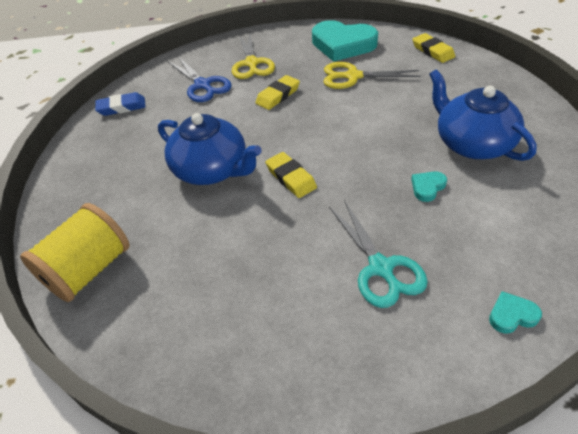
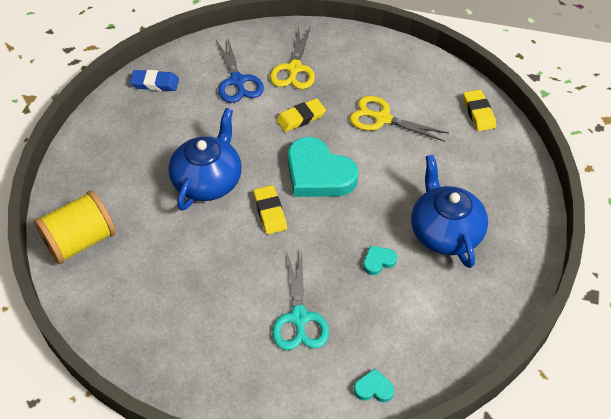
camera: 15 degrees right, 5 degrees up
blue teapot [158,113,262,185] -> blue teapot turned 120 degrees counterclockwise [168,108,242,211]
turquoise heart [312,20,378,62] -> turquoise heart moved to [288,137,358,197]

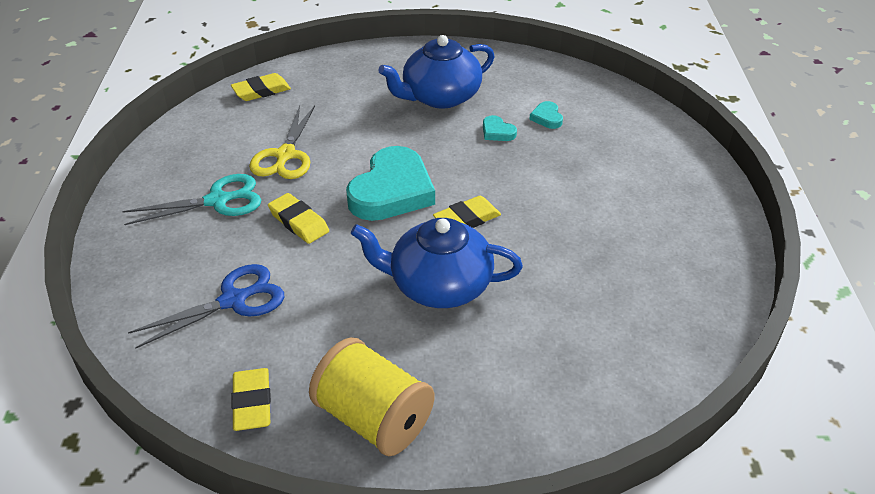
camera: 105 degrees left, 10 degrees down
yellow spool [34,191,116,264] -> yellow spool moved to [309,337,434,456]
blue eraser [130,70,179,91] -> yellow eraser [231,368,271,431]
yellow scissors [270,26,315,89] -> none
turquoise scissors [272,251,329,350] -> turquoise scissors moved to [122,174,261,225]
turquoise heart [354,368,394,402] -> turquoise heart moved to [529,101,563,129]

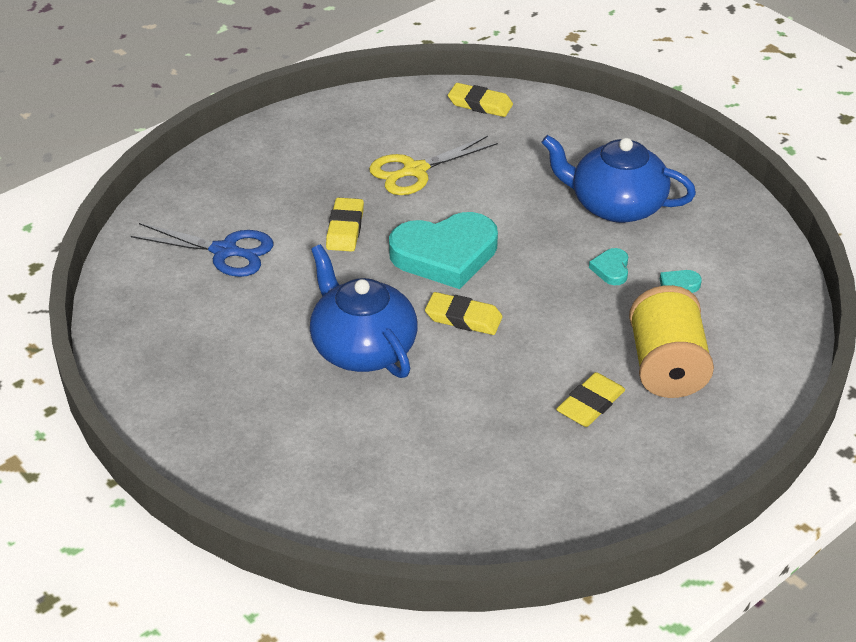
camera: 50 degrees right, 0 degrees up
turquoise scissors [122,174,261,225] -> none
yellow eraser [231,368,271,431] -> yellow eraser moved to [556,372,625,427]
yellow spool [309,337,434,456] -> yellow spool moved to [629,285,714,398]

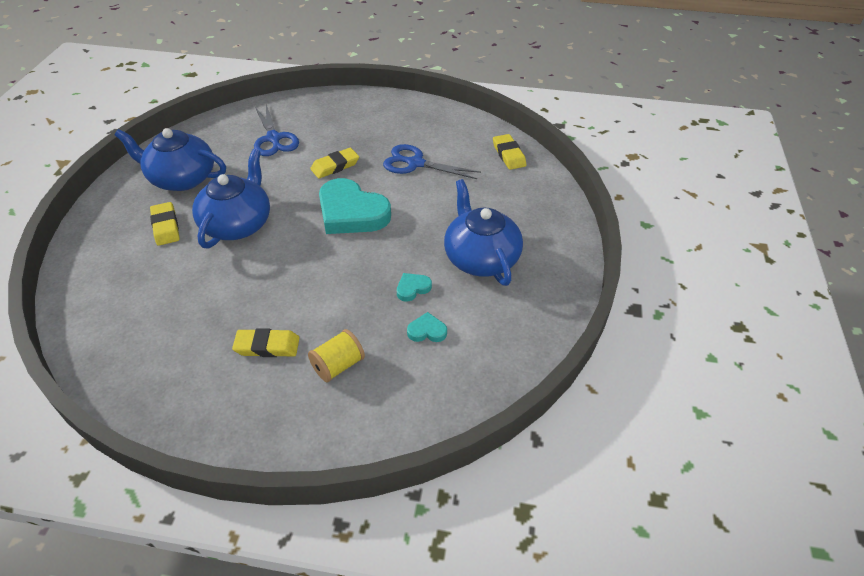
camera: 50 degrees right, 5 degrees up
yellow scissors [369,136,498,195] -> blue scissors [383,144,481,179]
yellow eraser [425,292,503,335] -> yellow eraser moved to [150,202,180,246]
yellow spool [629,285,714,398] -> yellow spool [308,329,365,382], size x0.60
none -> blue teapot [114,128,226,191]

